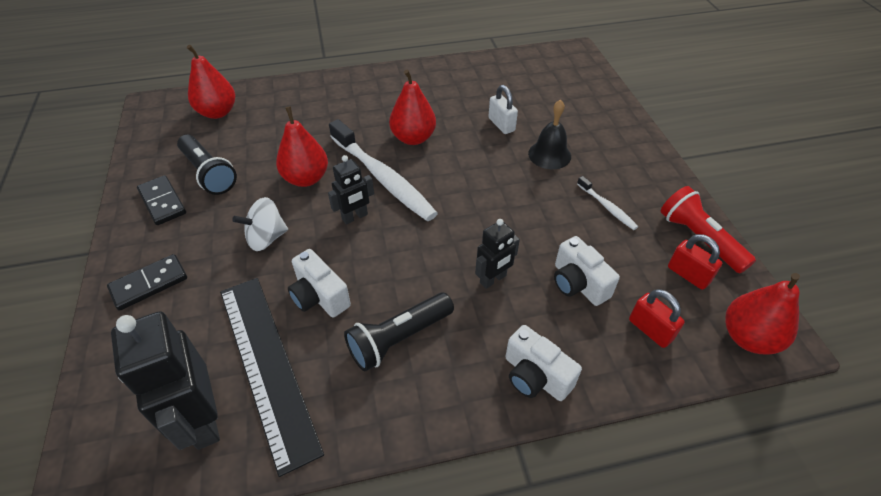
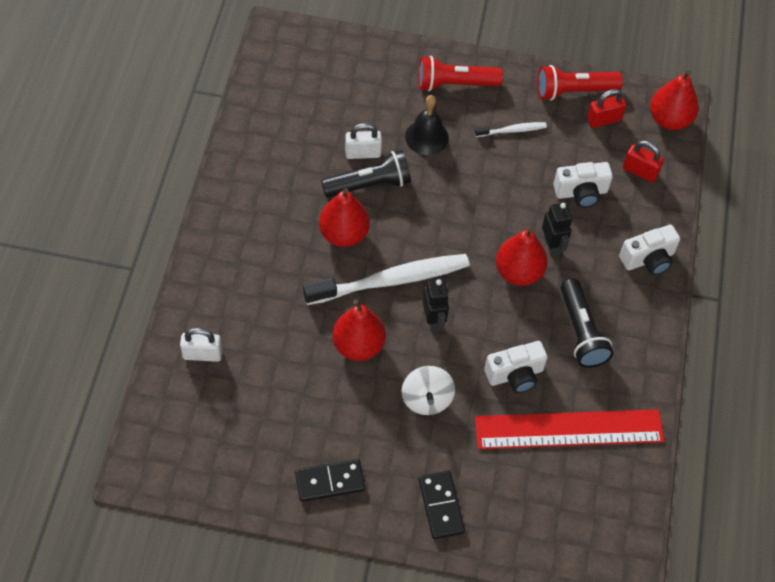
camera: 70 degrees left, 10 degrees up
black robot [111,311,220,450] -> none
black flashlight [177,135,237,195] -> black flashlight moved to [321,150,411,197]
red pear [187,45,235,119] -> red pear moved to [496,228,548,286]
black ruler [220,278,324,477] -> red ruler [475,409,664,449]
red padlock [629,289,685,348] -> red padlock turned 45 degrees clockwise [623,141,664,182]
none -> white padlock [180,328,222,362]
none -> red flashlight [418,56,503,91]

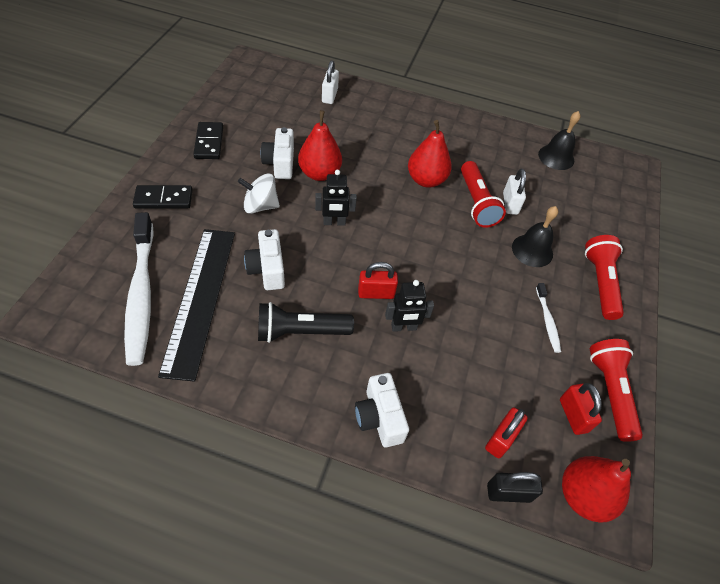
camera: 95 degrees right, 5 degrees down
white toothbrush [303,254,470,305] -> white toothbrush moved to [124,212,154,366]
black flashlight [321,150,411,197] -> red flashlight [461,161,506,228]
red ruler [475,409,664,449] -> black ruler [158,229,235,382]
red pear [496,228,548,286] -> red padlock [358,262,398,299]
white camera [553,162,613,208] -> white camera moved to [260,127,294,179]
none -> black padlock [487,472,543,503]
none -> black bell [538,111,580,170]

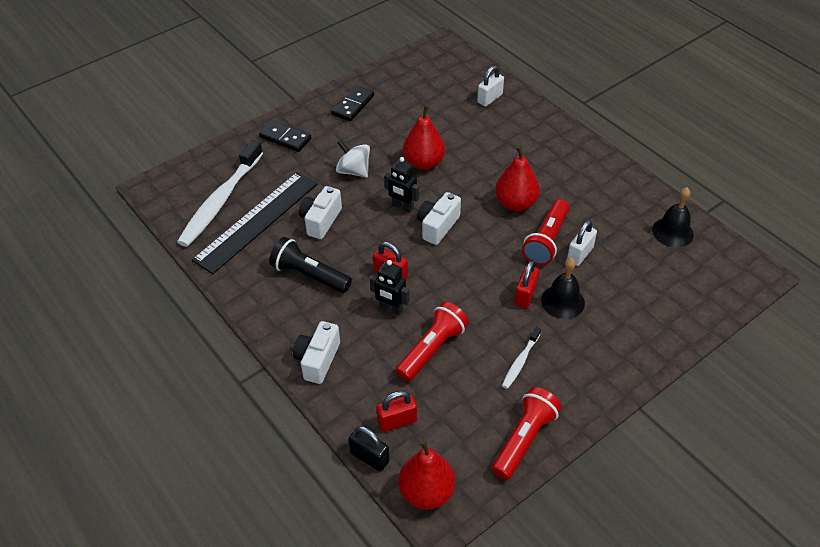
camera: 40 degrees right, 5 degrees down
white camera [260,127,294,179] -> white camera moved to [417,192,461,245]
red padlock [560,383,602,435] -> red padlock moved to [514,261,539,308]
red flashlight [585,235,624,320] -> red flashlight moved to [396,302,469,382]

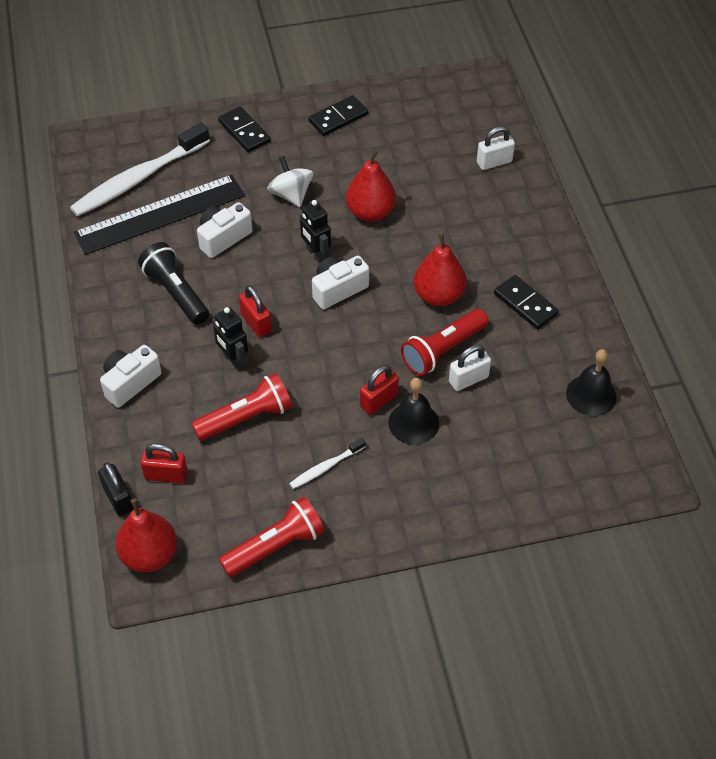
camera: 25 degrees right, 5 degrees up
none -> black domino [494,275,559,329]

